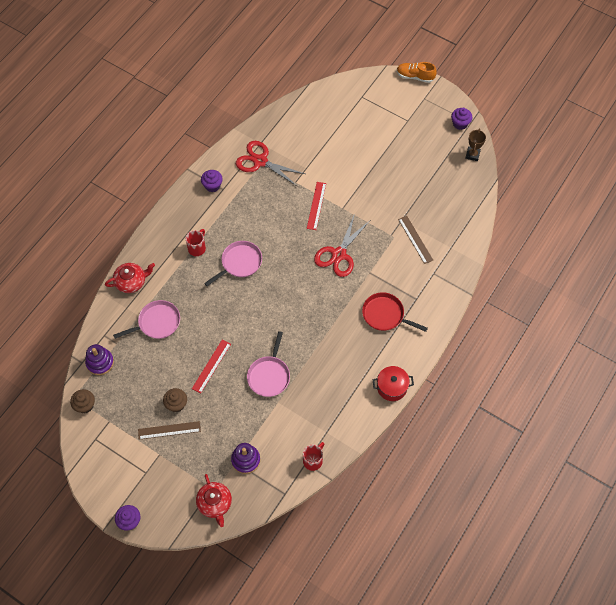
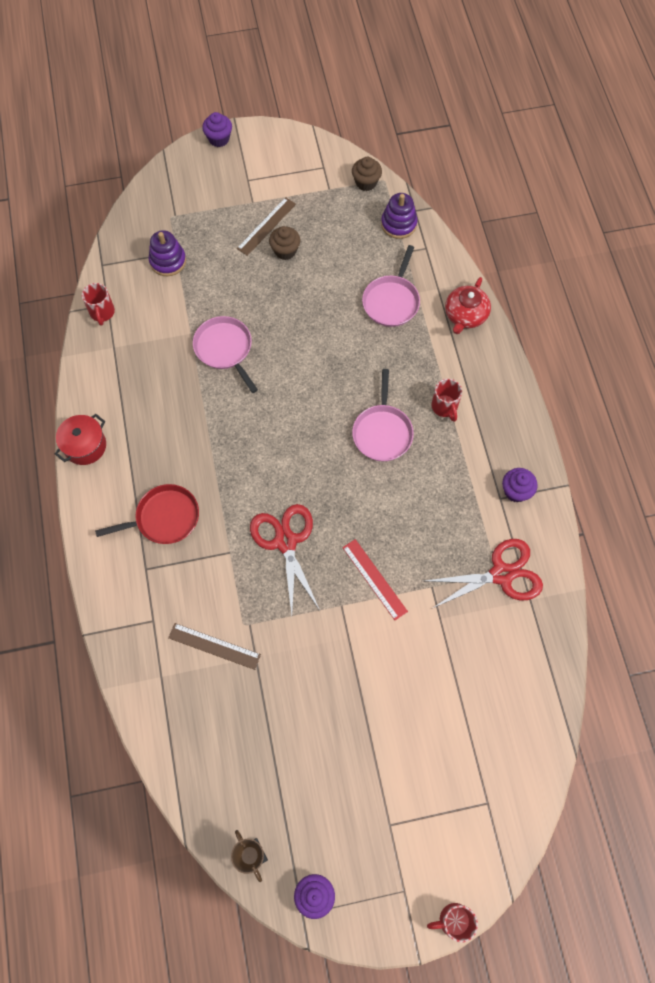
camera: 135 degrees right, 5 degrees up
red ruler [192,340,231,393] -> none
red teapot [196,474,232,527] -> none
orange shoe [397,62,437,83] -> red mug [427,903,478,942]

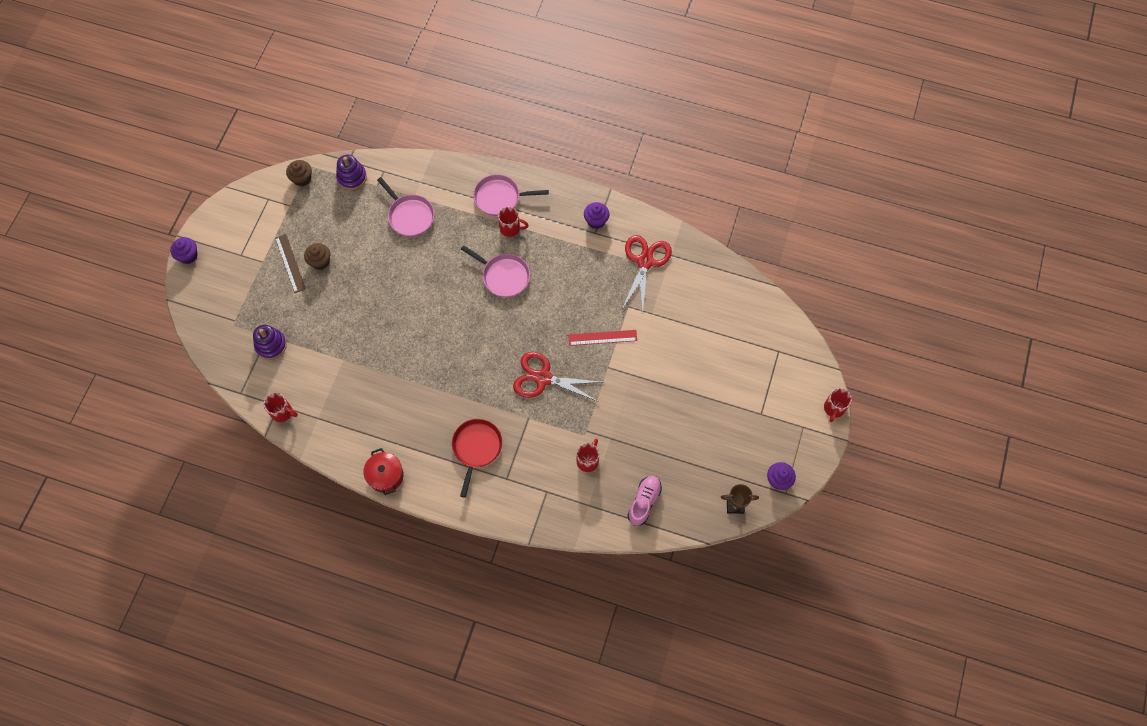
camera: 60 degrees left, 0 degrees up
brown ruler [168,623,261,670] -> red mug [577,439,599,472]
pink pan [193,316,258,393] -> pink pan moved to [473,174,549,216]
red teapot [445,277,491,334] -> none
none -> pink shoe [627,476,662,526]

